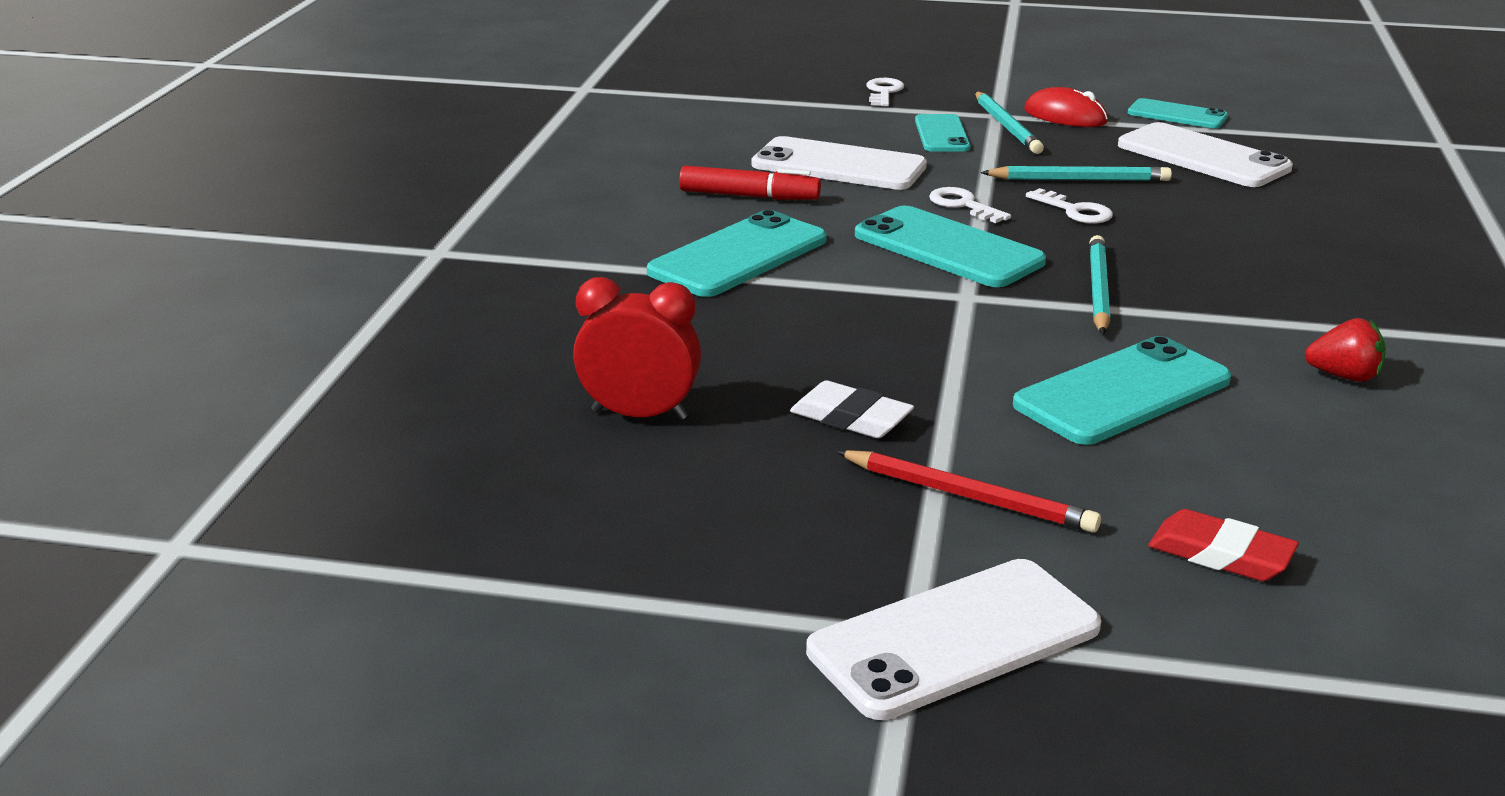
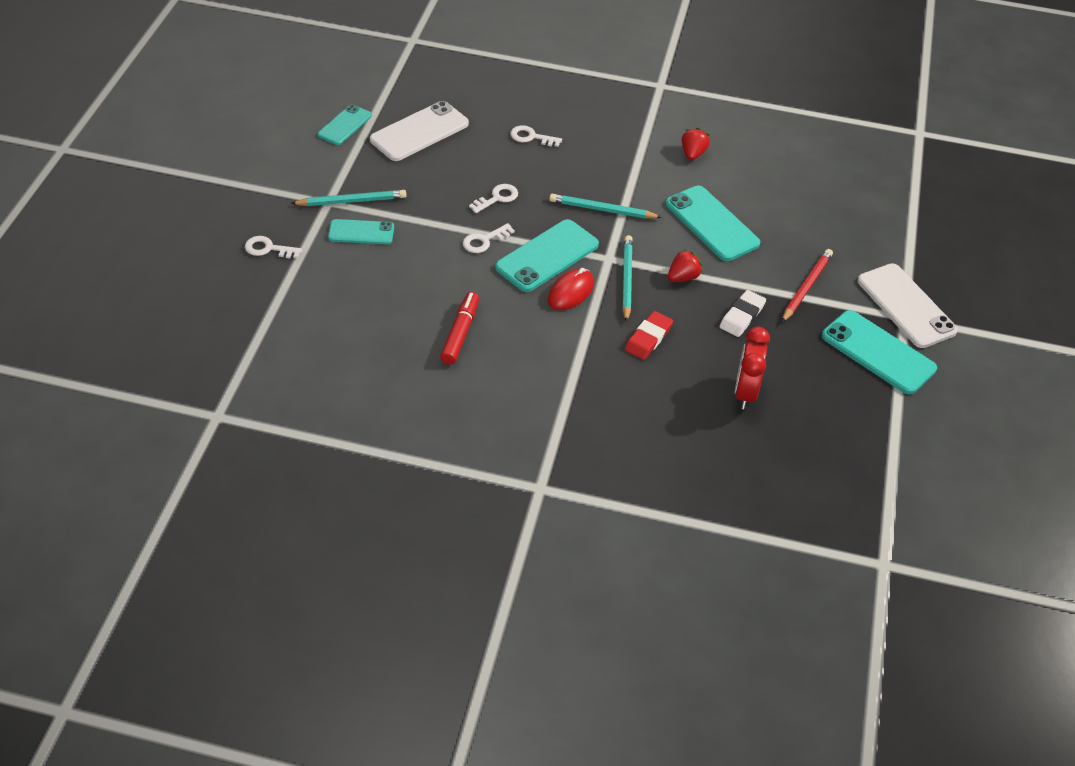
camera: 90 degrees left, 20 degrees up
turquoise phone [647,210,827,297] -> turquoise phone moved to [822,310,937,394]
white phone [752,136,927,190] -> none
turquoise pencil [980,166,1172,181] -> turquoise pencil moved to [622,235,633,322]
red mouse [1024,87,1108,127] -> red mouse moved to [548,268,594,310]
red eraser [1148,509,1299,581] -> red eraser moved to [625,311,673,360]
none -> white key [510,125,562,147]
none -> red strawberry [668,249,703,282]

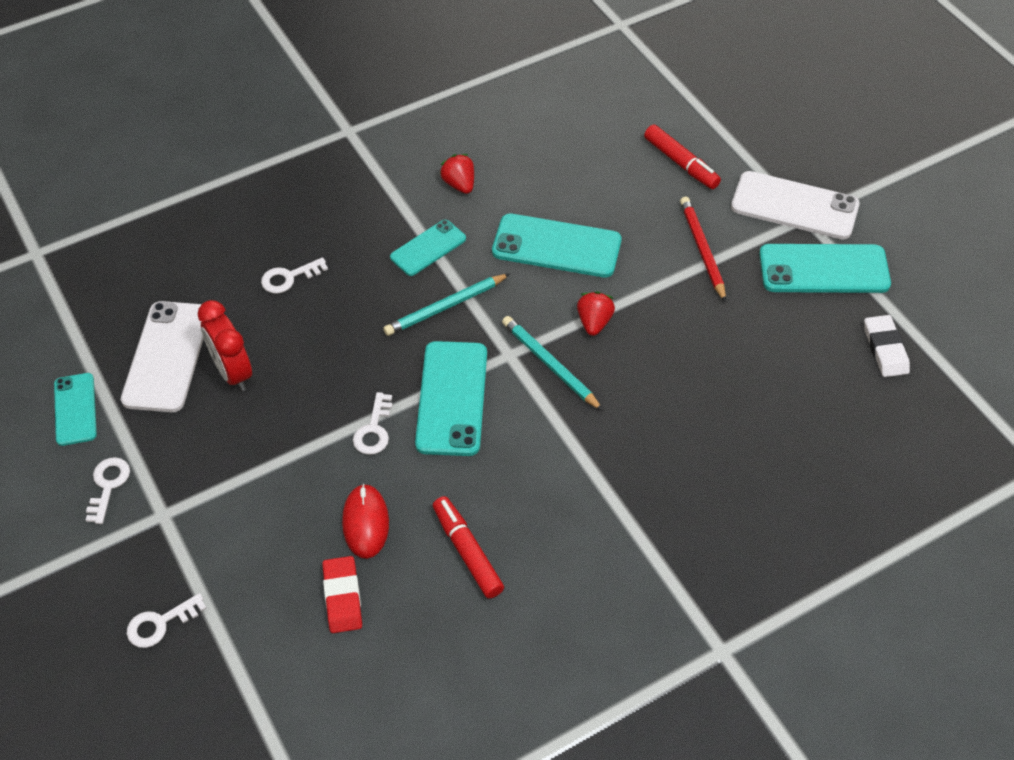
camera: 40 degrees left, 5 degrees up
turquoise pencil [291,190,406,206] -> none
turquoise phone [328,219,394,244] -> turquoise phone moved to [390,220,466,276]
white key [469,184,518,213] -> white key moved to [86,457,130,524]
red mouse [548,268,594,310] -> red mouse moved to [342,484,389,559]
red eraser [625,311,673,360] -> red eraser moved to [322,556,362,633]
white eraser [720,290,766,337] -> white eraser moved to [864,315,910,377]
red clock [735,327,770,410] -> red clock moved to [198,300,252,391]
none -> red marker [644,125,721,189]

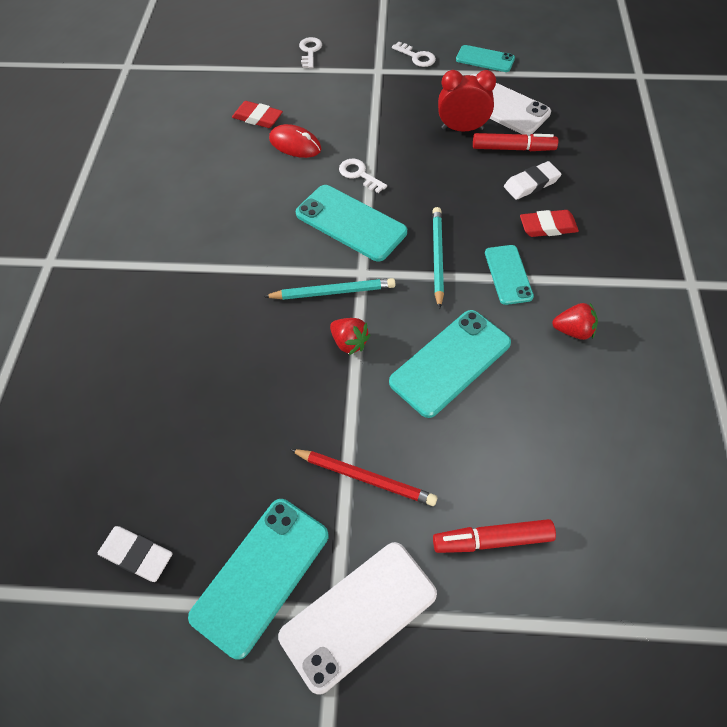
camera: 125 degrees right, 5 degrees up
white key [261,257,328,294] -> white eraser [504,161,562,200]
red marker [433,496,504,599] -> red marker moved to [473,133,558,151]
none -> red eraser [520,210,579,237]

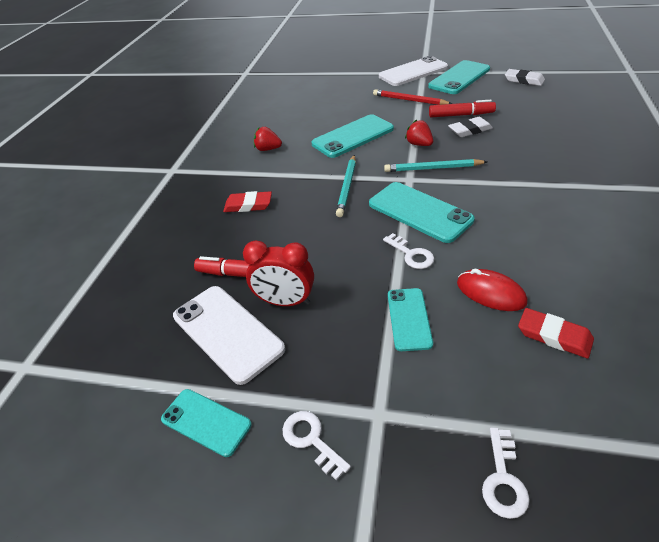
camera: 170 degrees left, 15 degrees down
red marker [433,519,556,553] -> red marker moved to [429,100,496,117]
turquoise phone [485,245,534,305] -> turquoise phone moved to [388,288,433,351]
white eraser [504,161,562,200] -> white eraser moved to [448,117,493,137]

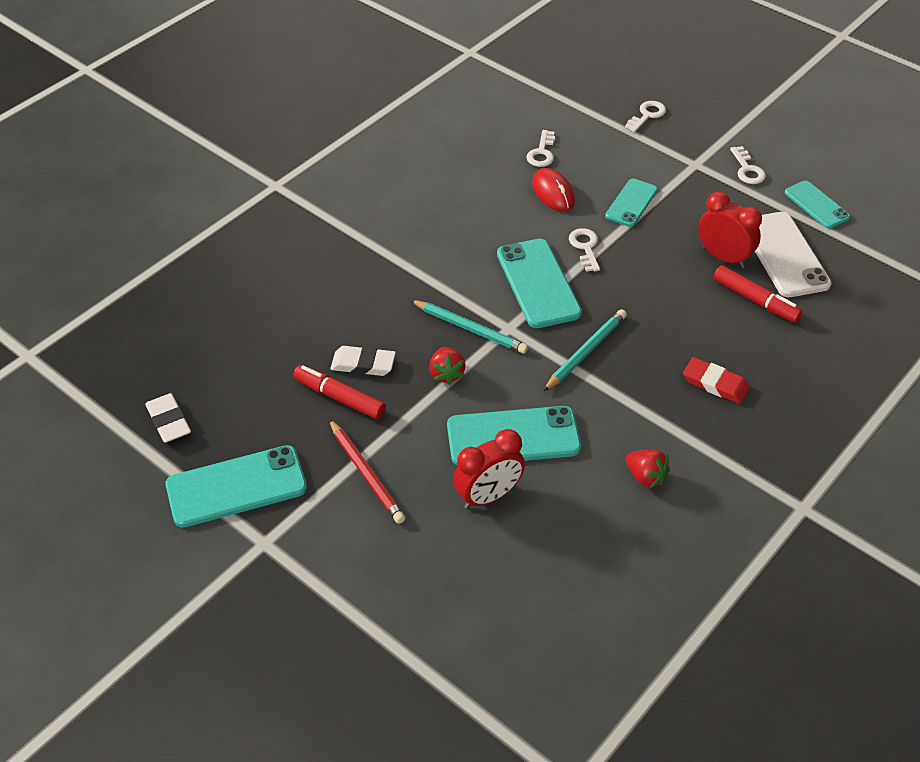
camera: 155 degrees left, 5 degrees up
white phone [379,56,448,86] -> none
red eraser [518,308,594,358] -> white key [526,130,555,167]
none -> red clock [453,429,525,509]

